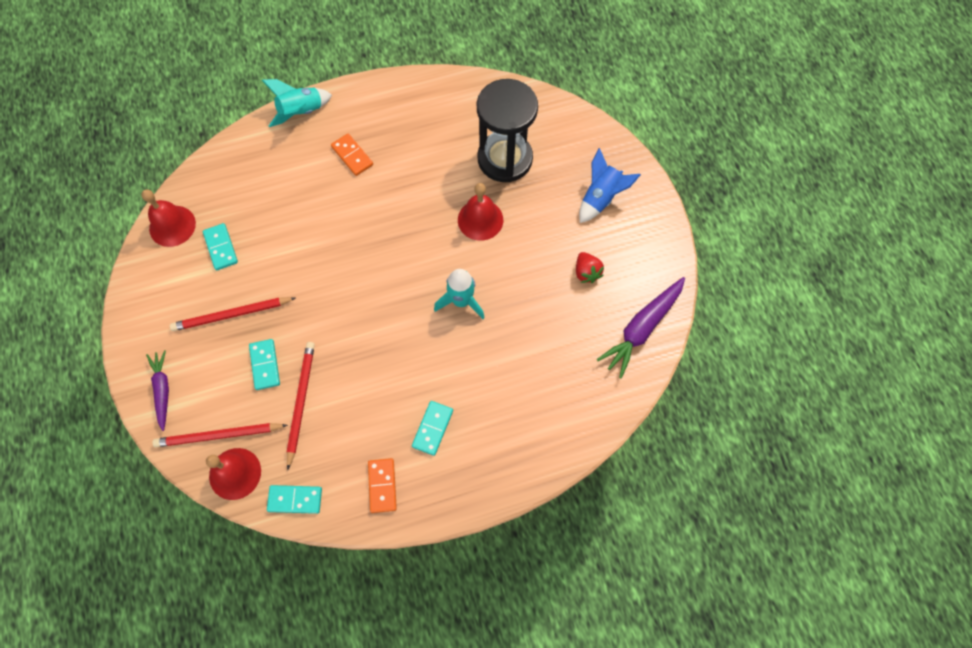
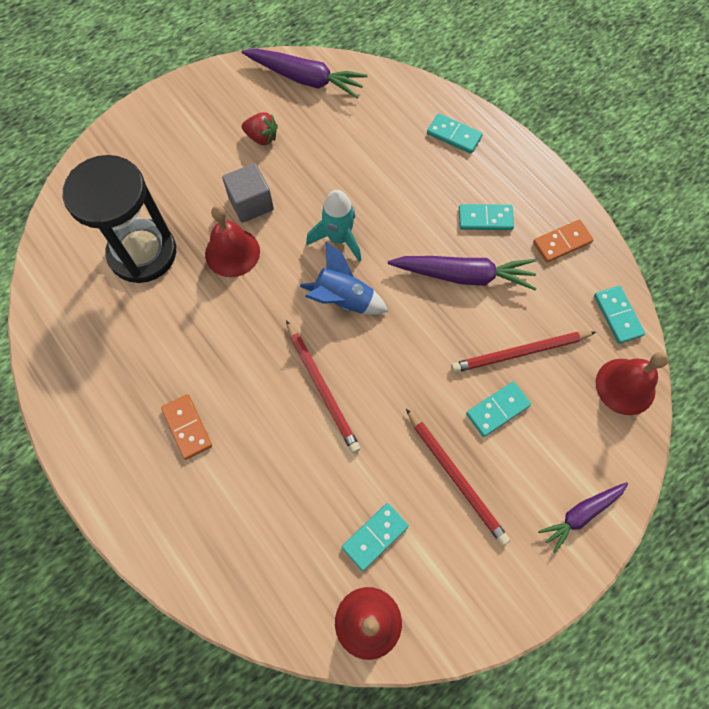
camera: 110 degrees left, 0 degrees up
red pencil [153,423,288,447] -> red pencil moved to [286,320,361,453]
turquoise rocket [262,79,332,127] -> none
orange domino [331,134,373,176] -> orange domino turned 60 degrees counterclockwise [161,394,212,460]
red strawberry [576,252,604,283] -> red strawberry turned 60 degrees clockwise [242,112,278,145]
blue rocket [579,148,641,223] -> blue rocket moved to [300,242,388,315]
none -> grey cube [222,163,274,223]
none -> purple carrot [388,256,536,290]
none -> turquoise domino [427,113,483,154]

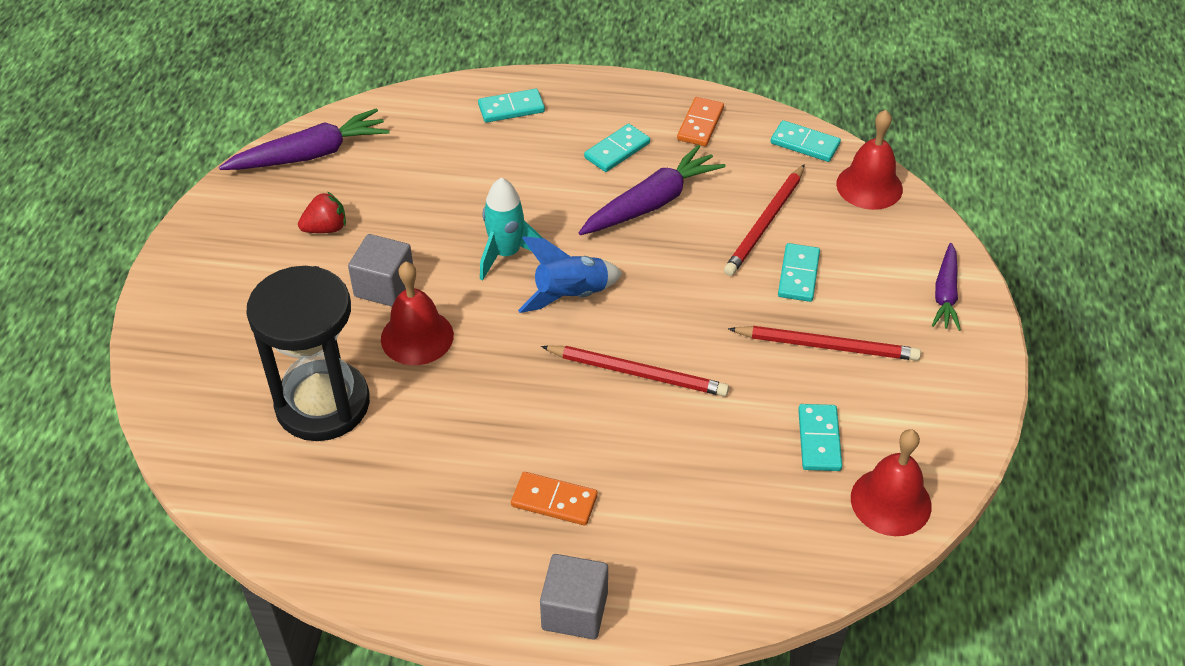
camera: 45 degrees left, 20 degrees down
none -> grey cube [540,554,608,639]

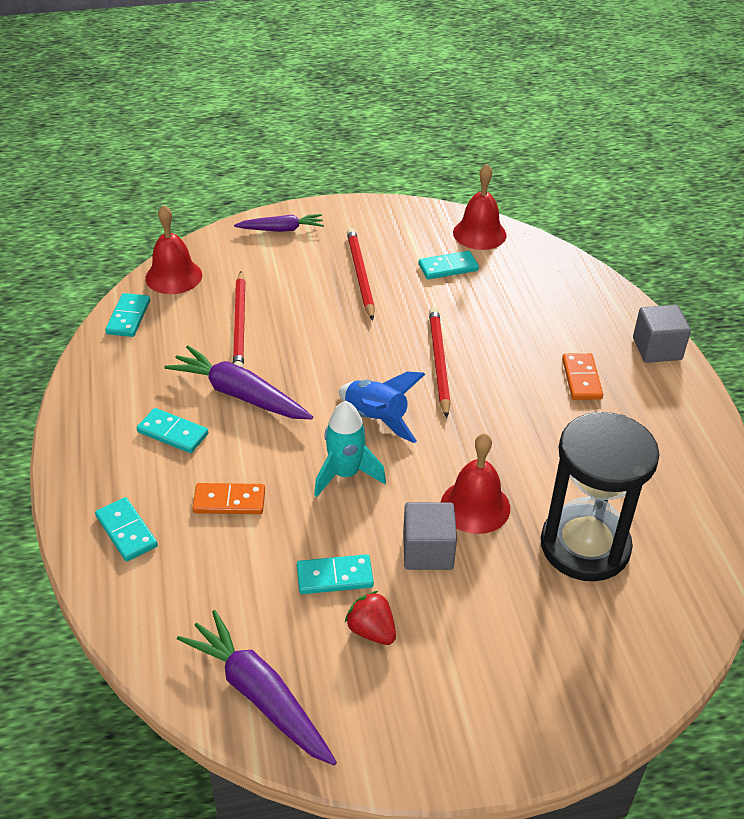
camera: 110 degrees left, 5 degrees down
orange domino [677,97,724,146] -> orange domino moved to [192,483,265,514]
red pencil [724,164,805,276] -> red pencil turned 75 degrees clockwise [233,271,246,368]
turquoise domino [778,243,820,302] -> turquoise domino moved to [297,554,374,594]

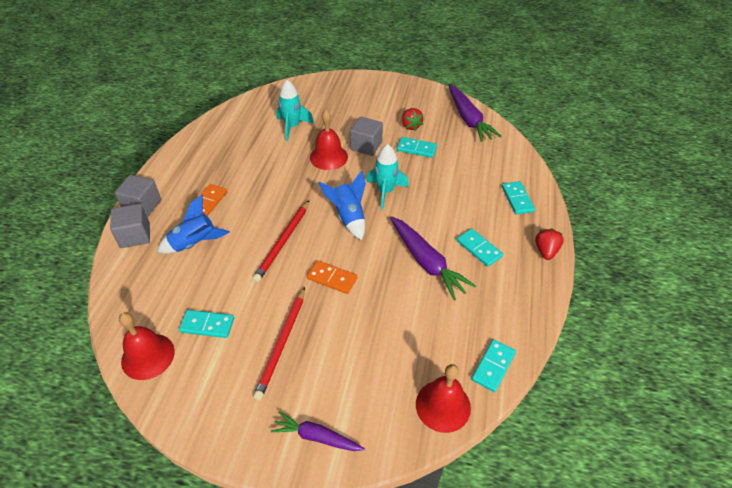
camera: 155 degrees left, 5 degrees up
orange domino [192,483,265,514] -> orange domino moved to [307,260,357,294]
red pencil [233,271,246,368] -> none
black hourglass [541,412,659,581] -> turquoise rocket [276,80,314,141]
none -> grey cube [110,204,150,248]
none -> blue rocket [157,194,230,254]
none -> red strawberry [535,229,564,260]

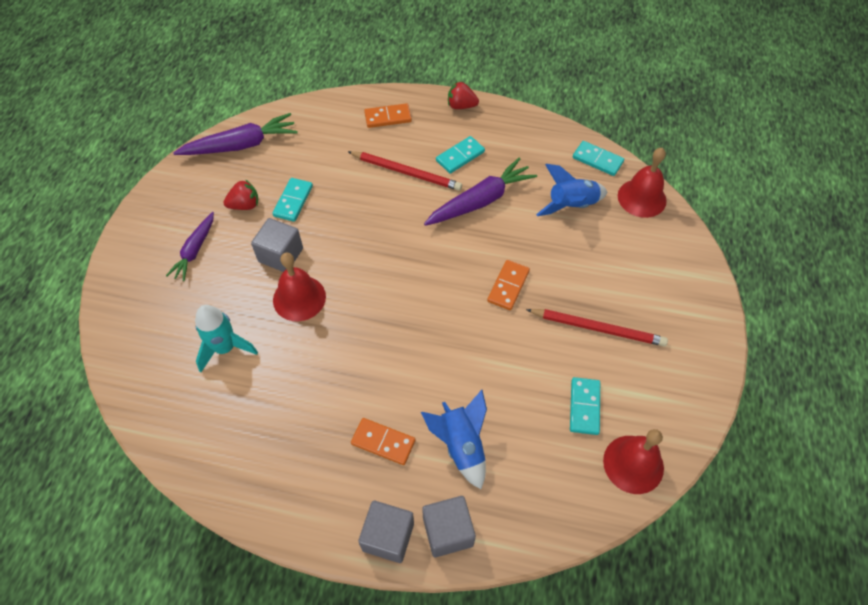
camera: 90 degrees left, 10 degrees up
red pencil [252,201,309,282] -> red pencil moved to [347,151,462,191]
purple carrot [271,411,365,451] -> purple carrot moved to [166,212,214,281]
blue rocket [319,170,366,240] -> blue rocket moved to [536,164,607,216]
turquoise rocket [366,144,409,210] -> none
turquoise domino [502,181,535,215] -> orange domino [364,103,412,128]

